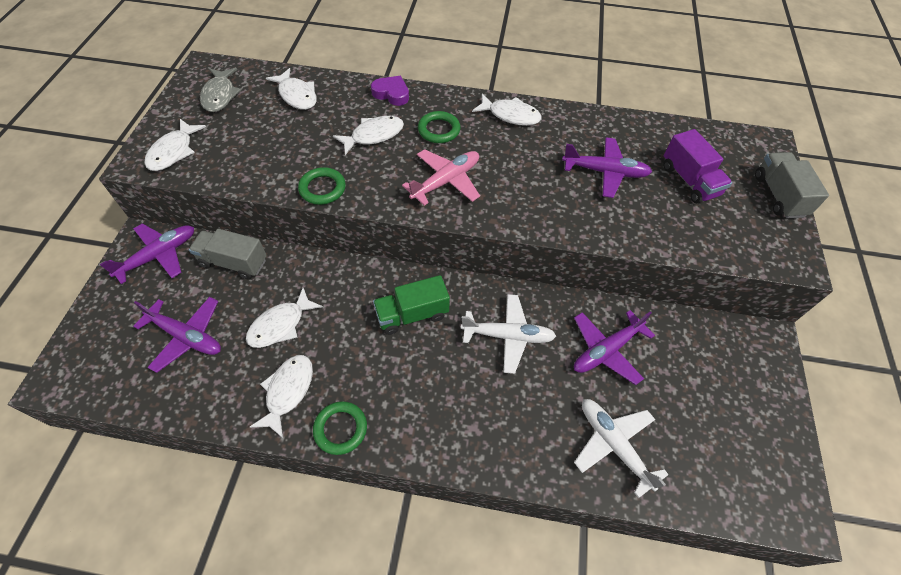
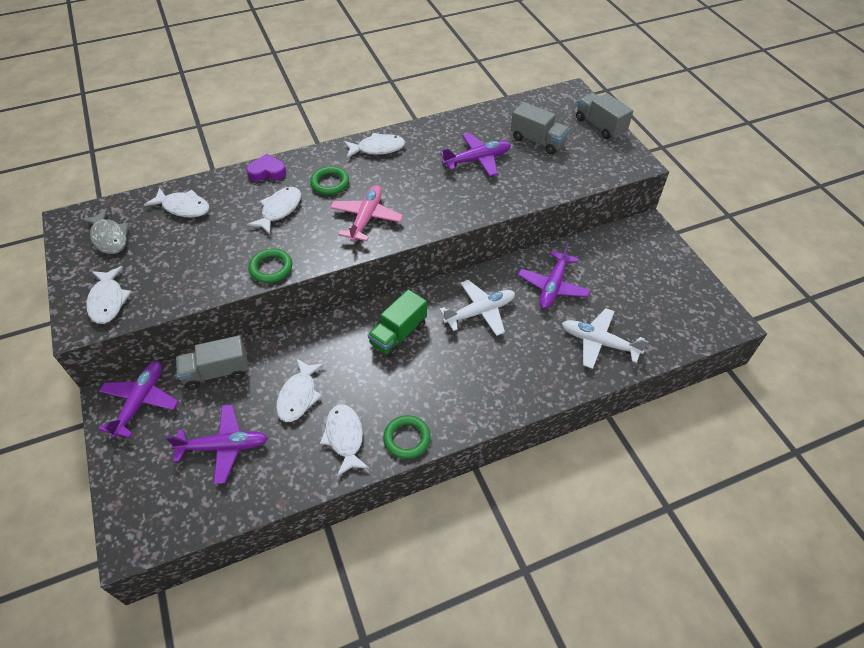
camera: 30 degrees left, 5 degrees down
purple truck [663,129,732,203] -> grey truck [511,102,570,154]

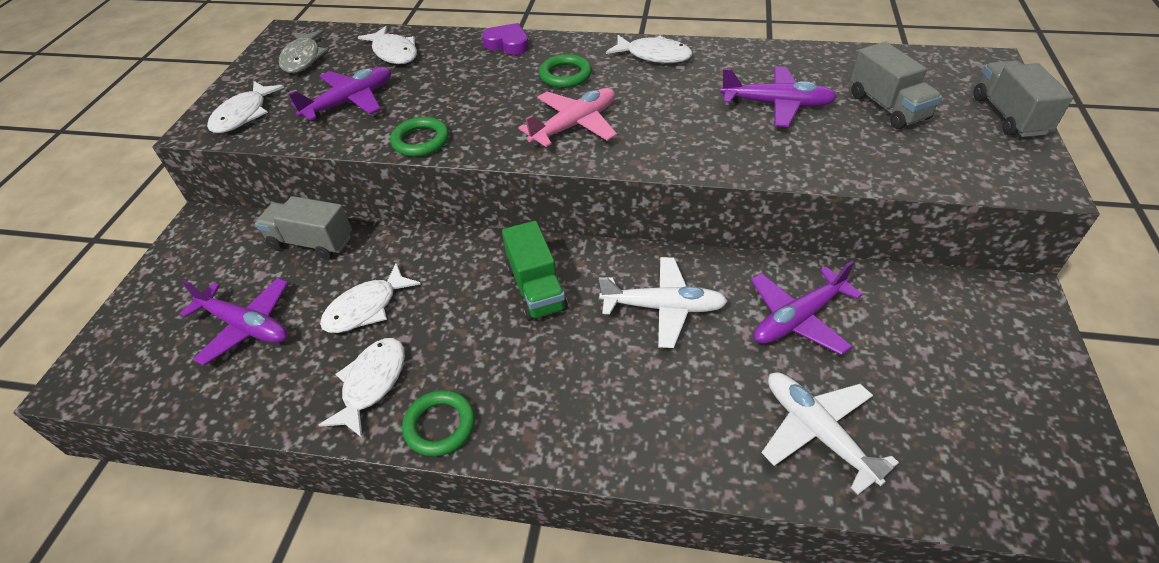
camera: 35 degrees right, 5 degrees down
purple plane [99,362,179,438] -> purple plane moved to [288,67,391,121]
white fish [247,187,301,234] -> none
green truck [368,289,427,357] -> green truck turned 90 degrees counterclockwise [502,221,568,321]

